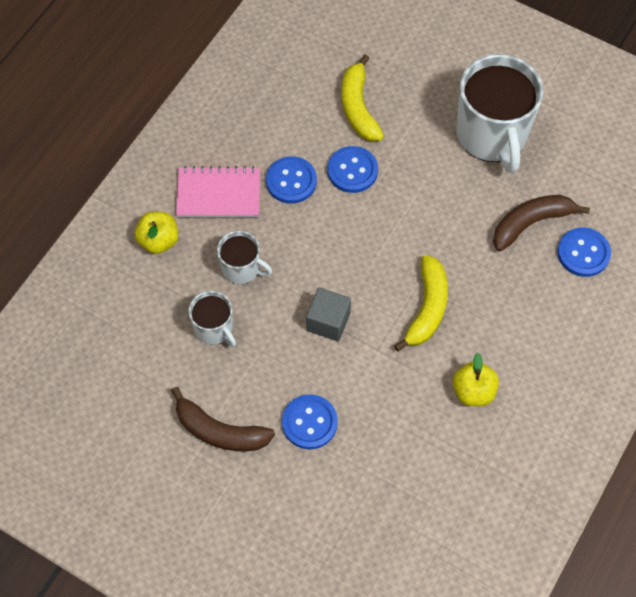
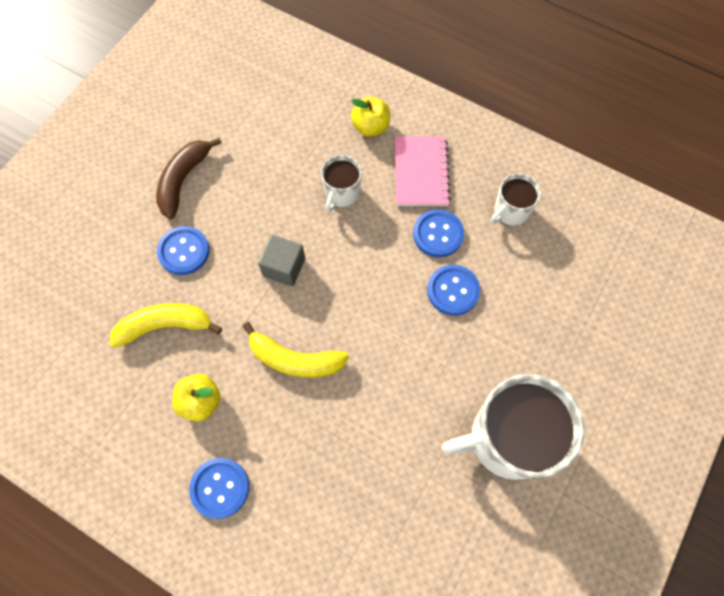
camera: 90 degrees right, 5 degrees up
white mug [189,291,236,347] -> white mug moved to [490,173,541,226]
yellow banana [342,55,384,141] -> yellow banana moved to [109,303,222,348]
brown banana [493,195,590,252] -> none
blue button [557,227,611,277] -> blue button moved to [189,458,249,519]

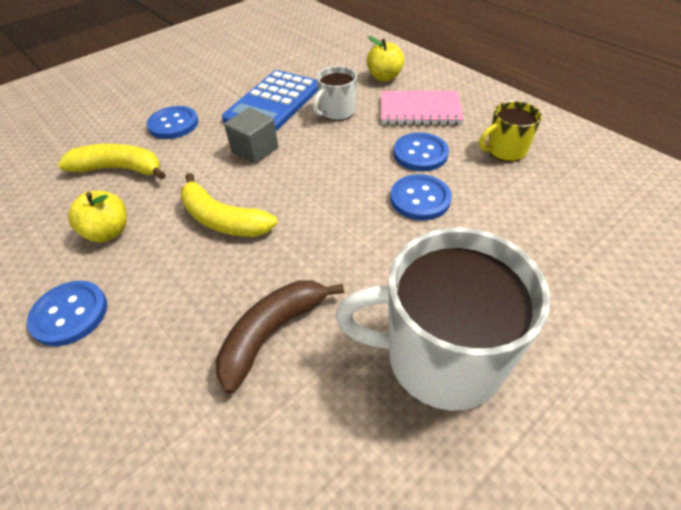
camera: 20 degrees right, 20 degrees down
brown banana [156,138,222,219] -> brown banana moved to [216,281,344,394]
pink notebook [395,136,451,206] -> pink notebook turned 75 degrees clockwise [381,91,464,125]
white mug [490,173,541,226] -> yellow mug [479,101,542,162]
none -> blue calculator [222,70,318,131]

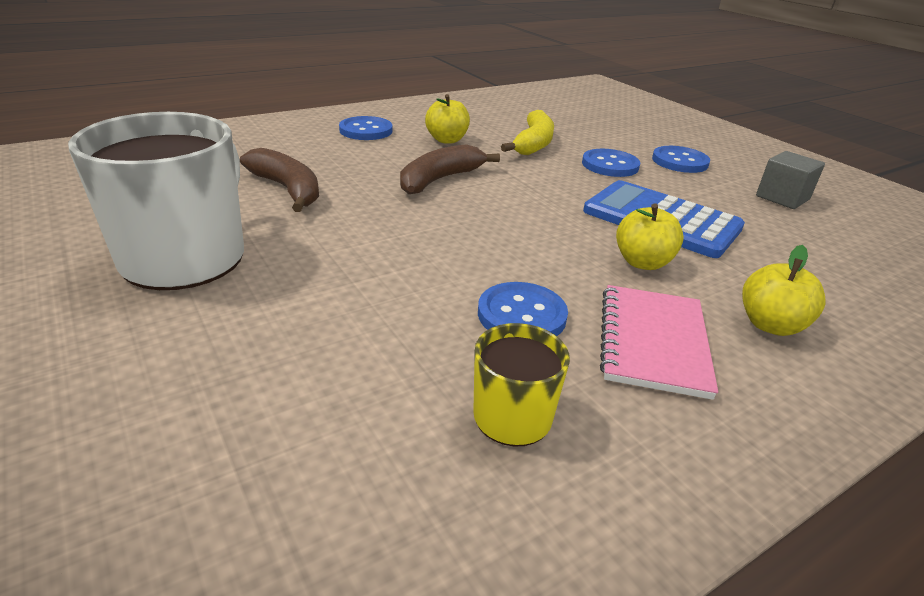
camera: 95 degrees right, 15 degrees down
yellow banana [180,173,278,237] -> brown banana [400,144,500,194]
grey cube [224,108,278,164] -> grey cube moved to [756,151,825,209]
white mug [313,66,357,121] -> yellow apple [616,203,684,270]
blue button [391,174,452,220] -> blue button moved to [652,146,710,173]

